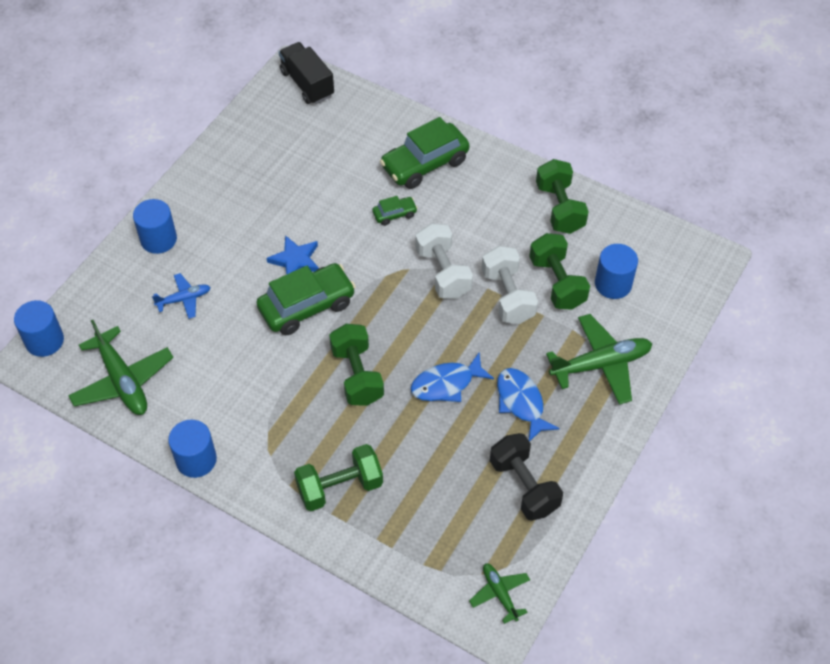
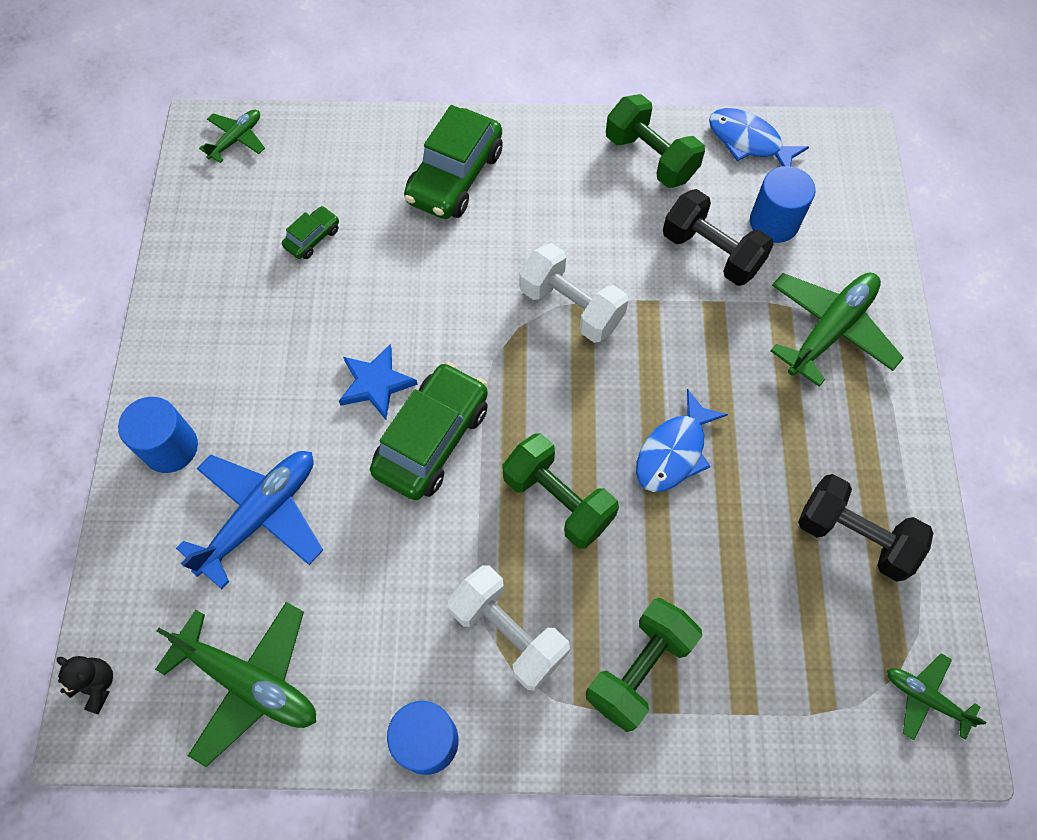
camera: 30 degrees left, 10 degrees up
blue cylinder [14,300,64,357] -> black teddy bear [57,656,113,714]
blue plane [152,273,211,319] -> blue plane [176,451,323,589], size x1.83
black truck [279,42,334,104] -> green plane [199,110,265,163]
green car [372,196,418,226] -> green car moved to [282,206,339,259]
white dumbbell [482,246,538,324] -> white dumbbell moved to [447,565,570,690]
blue fish [497,368,560,442] -> blue fish moved to [709,108,809,166]
green dumbbell [529,233,590,310] -> black dumbbell [663,189,774,286]

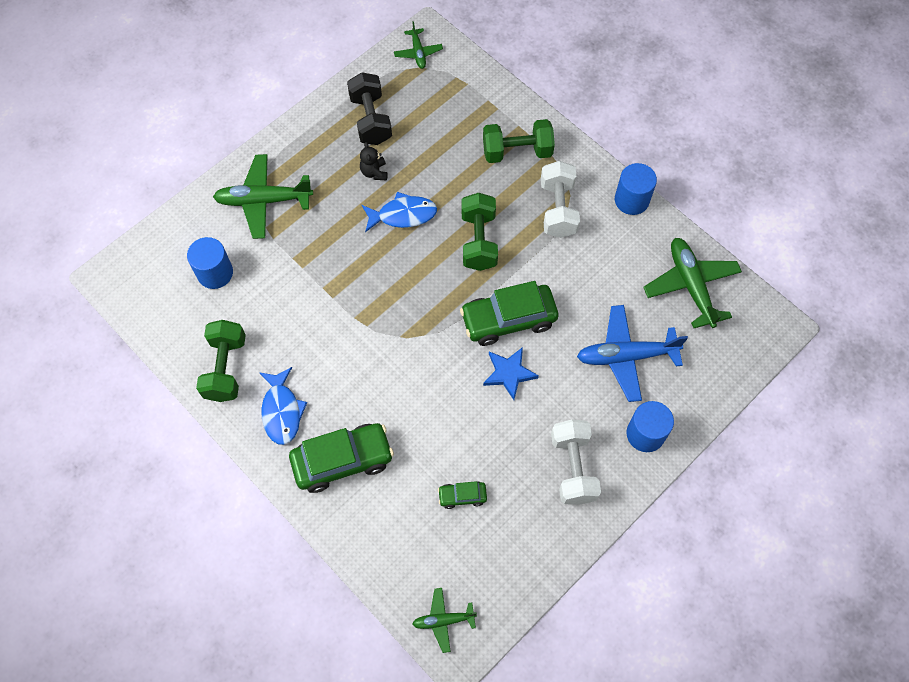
camera: 135 degrees left, 0 degrees up
black teddy bear [57,656,113,714] -> black teddy bear moved to [360,142,388,181]
white dumbbell [519,243,628,343] -> white dumbbell moved to [551,419,601,505]
black dumbbell [663,189,774,286] -> none
blue fish [709,108,809,166] -> blue fish moved to [259,367,307,445]

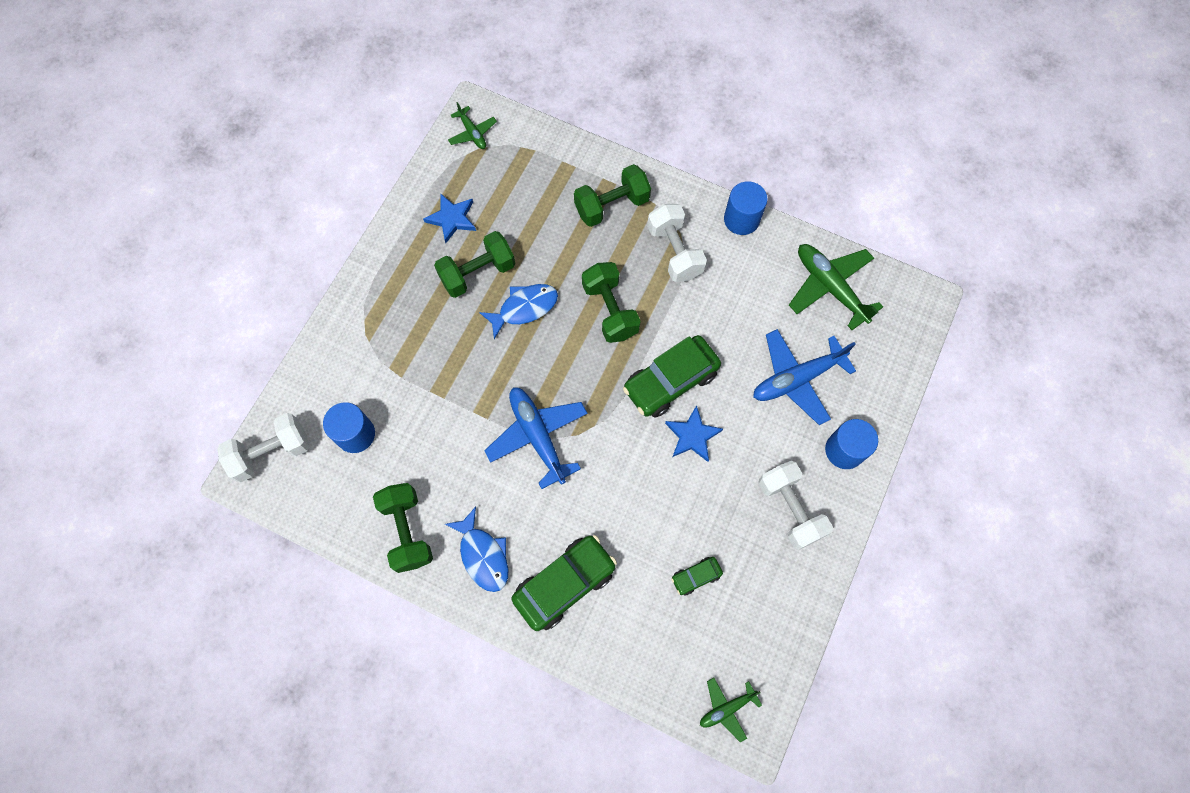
camera: 20 degrees left, 5 degrees up
green plane [213,154,313,239] -> none
black dumbbell [347,72,392,145] -> blue star [423,193,476,243]
black teddy bear [360,142,388,181] -> green dumbbell [434,231,515,298]
none -> white dumbbell [217,413,310,482]
none -> blue plane [484,387,588,489]

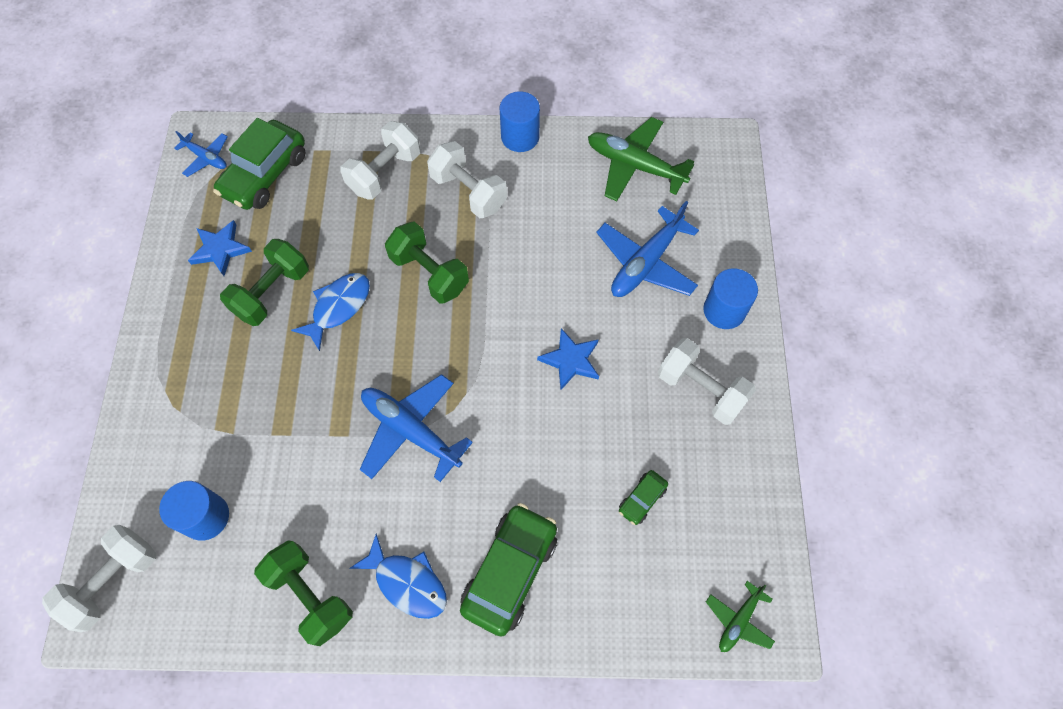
camera: 25 degrees left, 5 degrees down
green plane [448,102,497,149] -> blue plane [174,131,228,177]
green dumbbell [574,164,651,227] -> white dumbbell [340,121,420,199]
green car [623,335,721,418] -> green car moved to [213,118,305,210]

